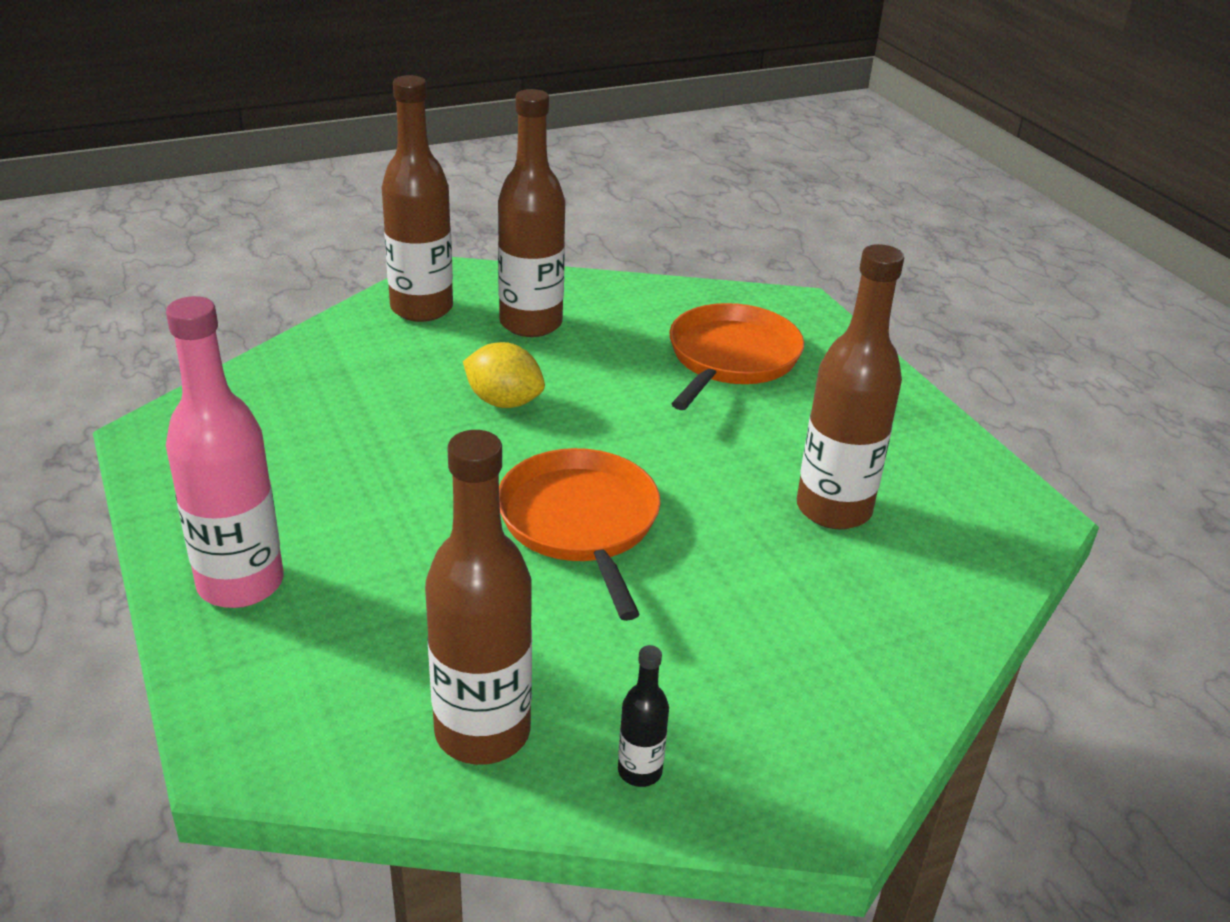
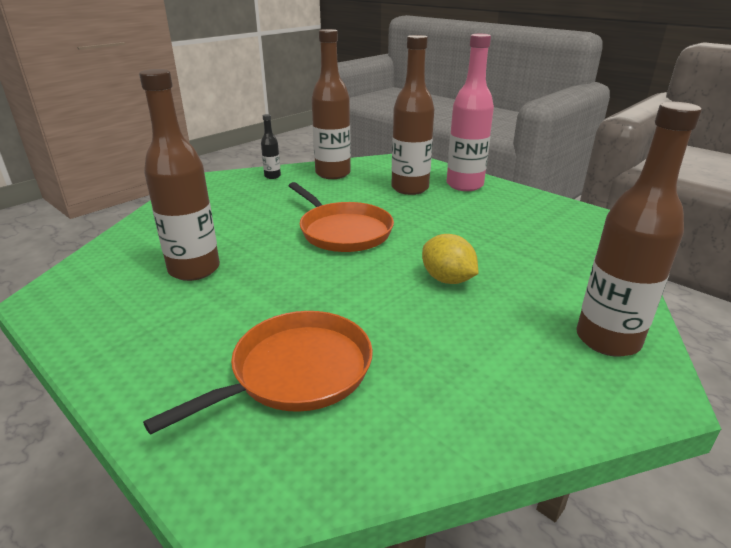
camera: 160 degrees right, 5 degrees down
yellow lemon [463,342,545,408] -> yellow lemon turned 45 degrees clockwise [422,234,478,284]
brown bottle [498,89,565,337] -> brown bottle moved to [391,35,434,195]
orange pan [669,303,804,410] -> orange pan turned 135 degrees counterclockwise [143,311,373,435]

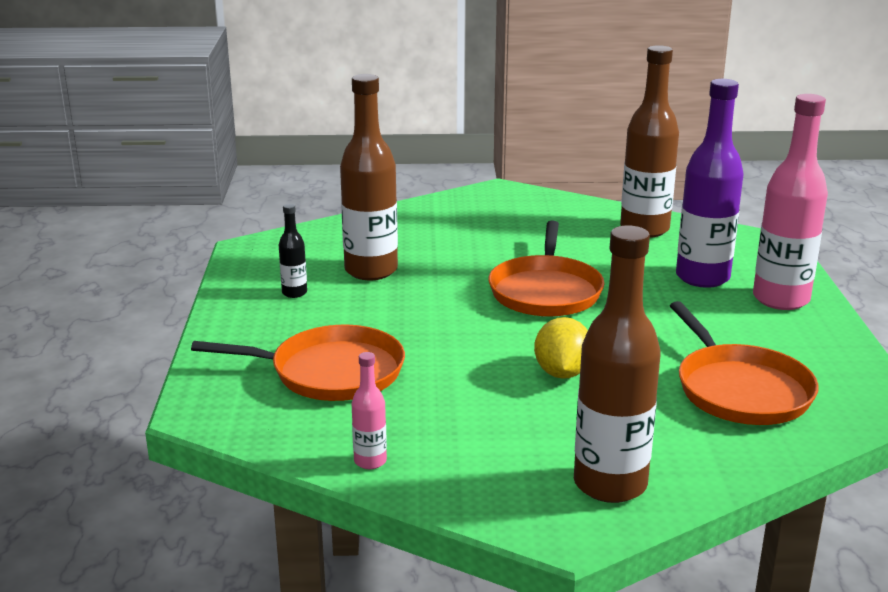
camera: 45 degrees right, 5 degrees down
black bottle [261,114,281,179] -> black bottle moved to [279,204,307,298]
brown bottle [391,35,434,195] -> purple bottle [676,79,744,288]
none -> pink bottle [352,352,387,469]
none -> orange pan [670,301,819,425]

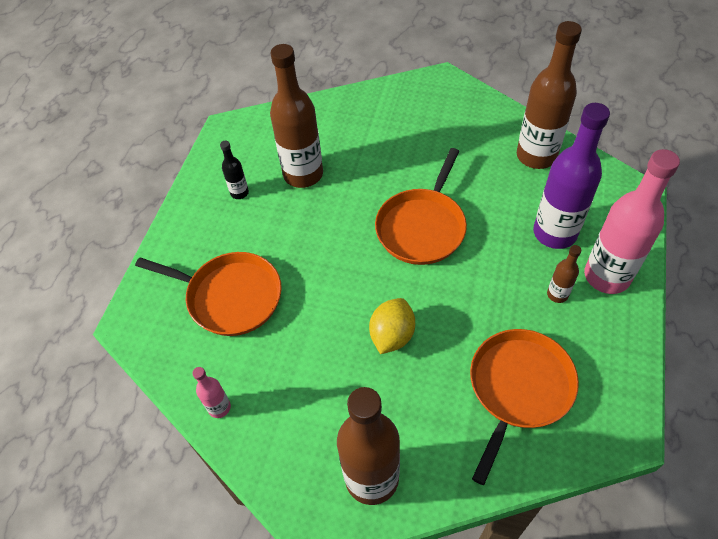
camera: 20 degrees right, 30 degrees up
orange pan [670,301,819,425] -> orange pan turned 150 degrees counterclockwise [470,329,579,485]
none -> brown bottle [547,245,581,303]

